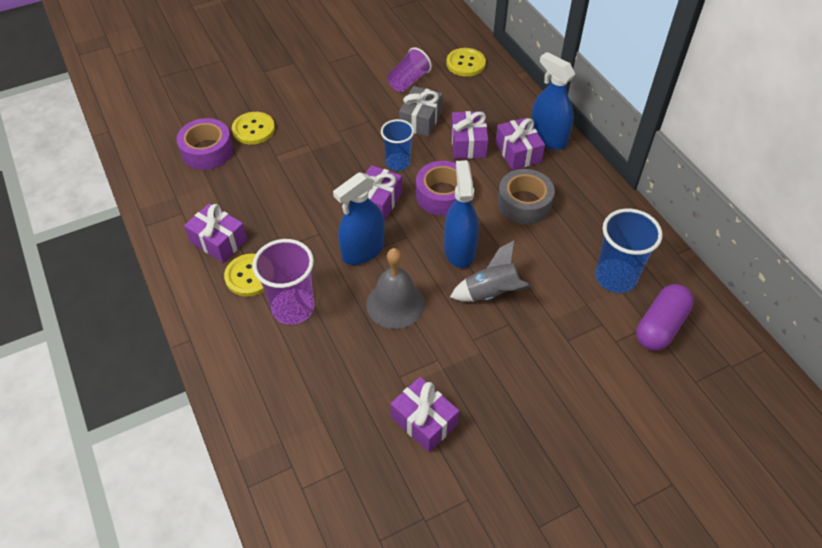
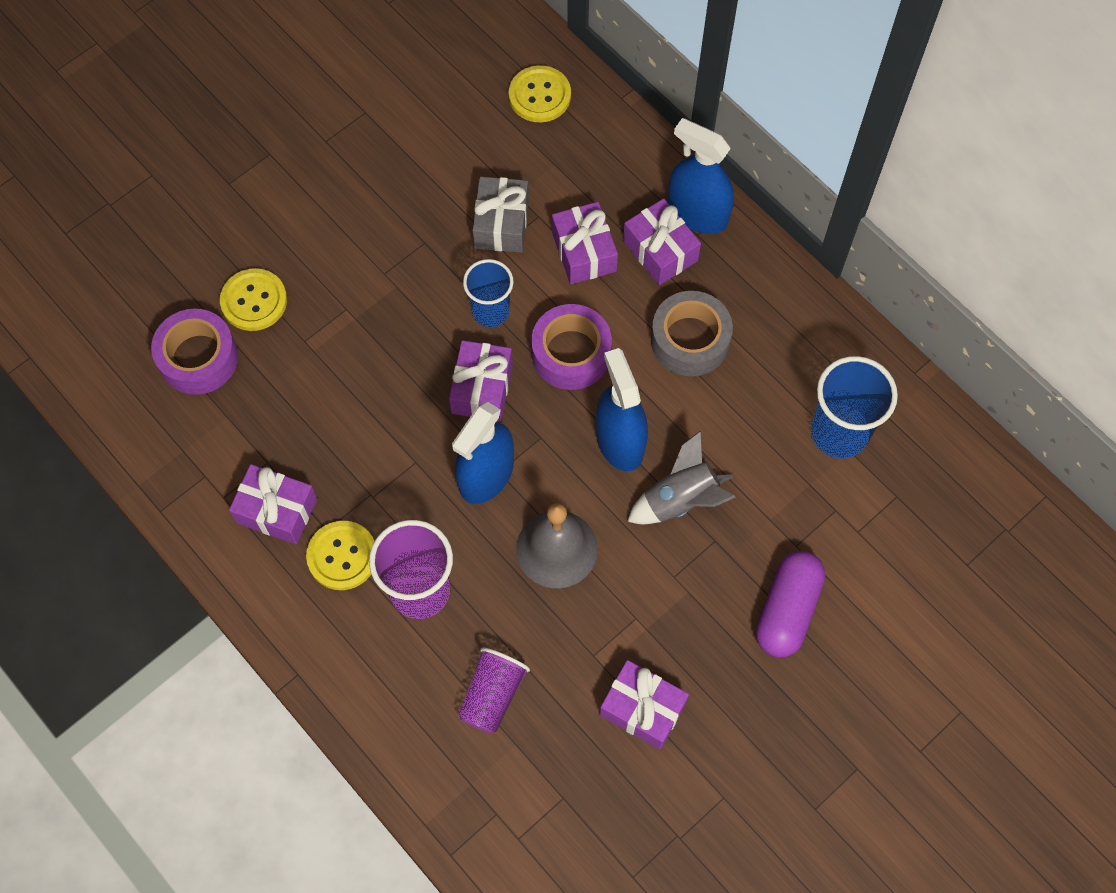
camera: 15 degrees left, 15 degrees up
purple cup [387,47,432,92] -> purple cup moved to [458,647,530,734]
purple capsule [636,284,694,351] -> purple capsule moved to [756,551,825,657]

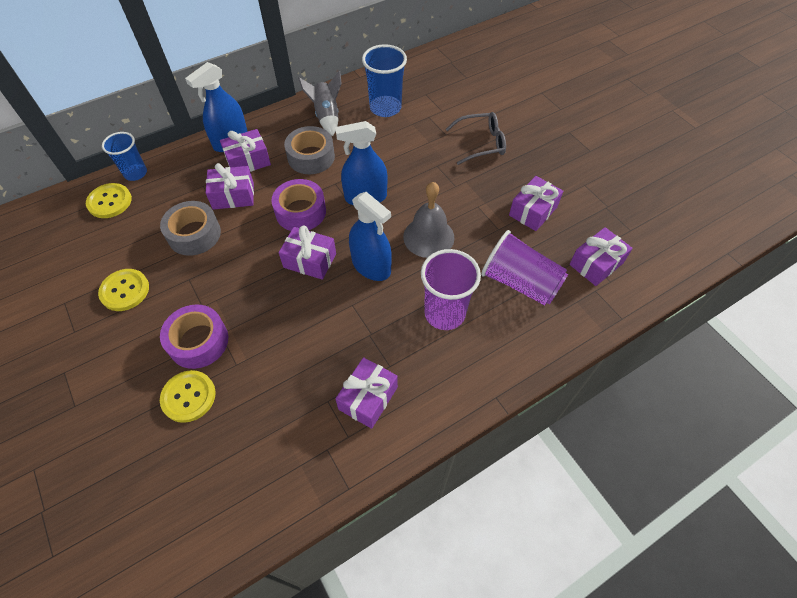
camera: 80 degrees left, 10 degrees down
purple tape [151,309,238,395] -> purple tape moved to [160,304,228,369]
yellow button [306,521,375,590] -> yellow button moved to [98,269,149,311]
purple cup [458,647,530,734] -> purple cup [481,230,568,305], size x1.51
blue cup [463,259,513,327] -> blue cup moved to [102,132,147,181]
grey gift [472,177,529,253] -> grey tape [160,201,221,256]
grey rocket [627,431,736,524] -> grey rocket moved to [298,71,342,136]
purple capsule [756,551,825,657] -> grey glasses [446,112,506,165]
none -> purple gift [569,227,633,286]

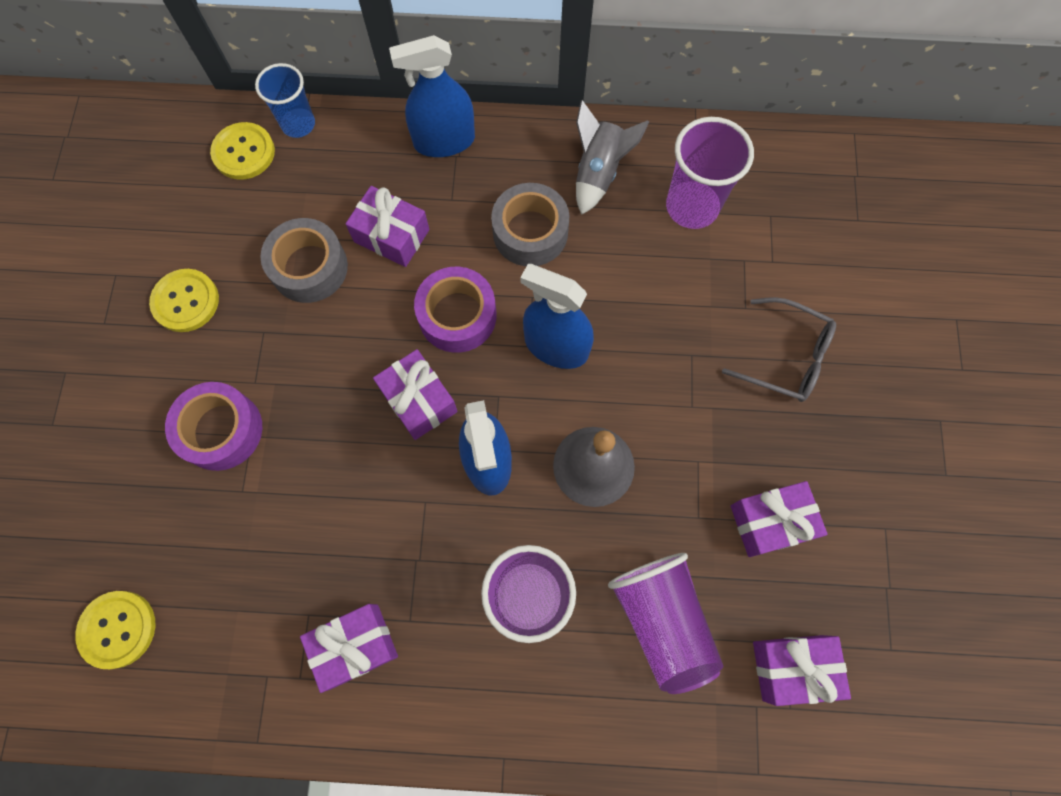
camera: 35 degrees right, 15 degrees up
yellow button [160,370,216,423] -> yellow button moved to [75,591,156,669]
purple gift [220,129,271,172] -> none
blue cup [362,44,407,117] -> purple cup [666,117,754,229]

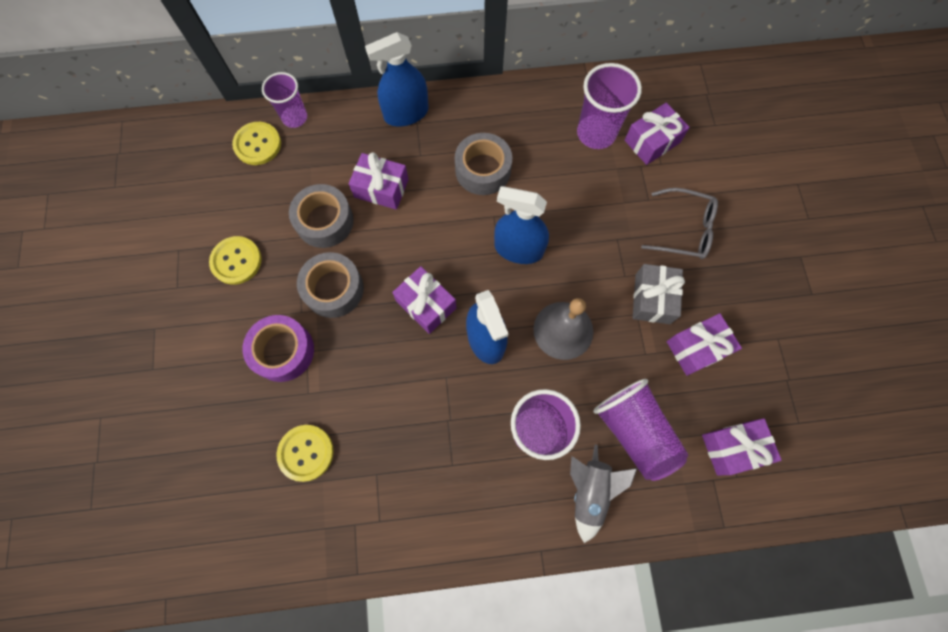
camera: 10 degrees left, 0 degrees up
yellow button [75,591,156,669] -> yellow button moved to [276,425,334,482]
blue cup [255,63,315,138] -> purple cup [262,72,307,128]
purple gift [300,604,398,693] -> purple gift moved to [625,103,690,165]
purple tape [414,267,496,353] -> none
grey rocket [576,100,649,215] -> grey rocket moved to [570,445,637,543]
none -> grey tape [297,252,364,318]
none -> grey gift [633,264,685,324]

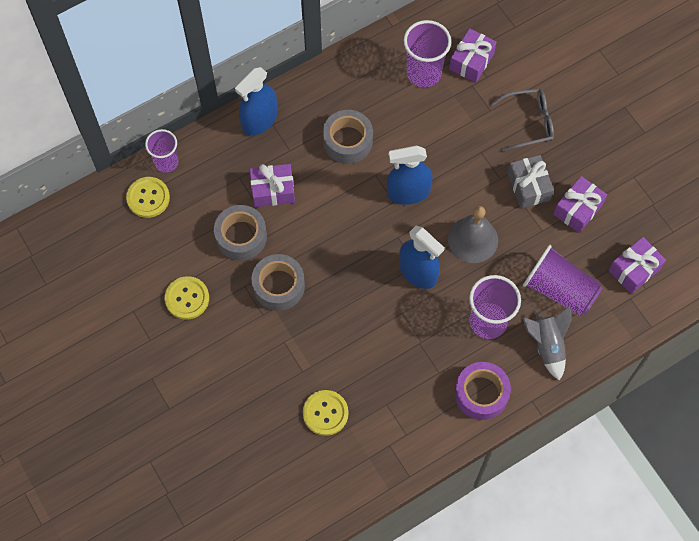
camera: 25 degrees left, 5 degrees down
purple tape [242,315,314,382] -> purple tape moved to [455,362,511,420]
purple gift [392,266,456,334] -> none

